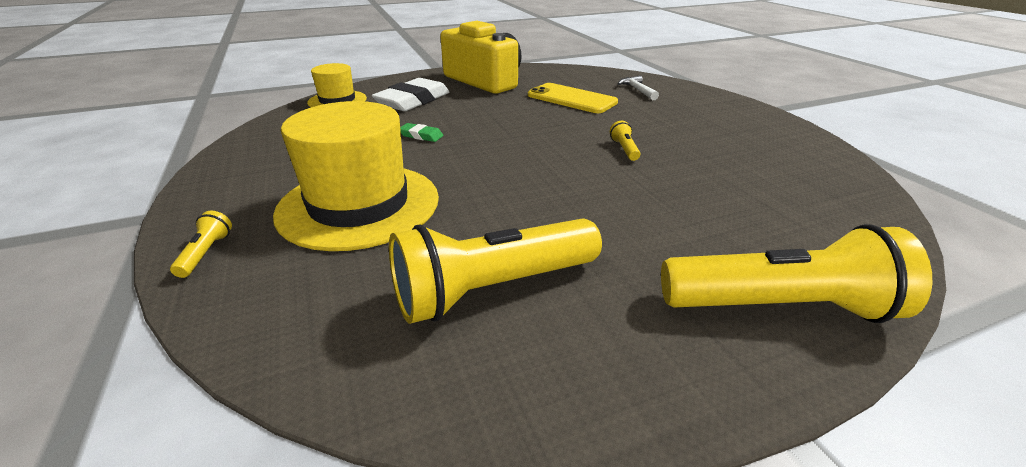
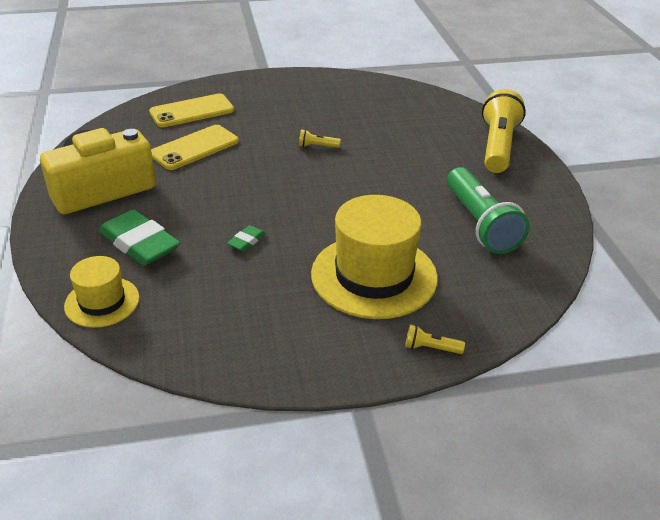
camera: 80 degrees left, 5 degrees up
white eraser [372,78,449,111] -> green eraser [99,209,180,266]
yellow flashlight [389,218,602,324] -> green flashlight [447,167,530,254]
white hammer [618,75,659,100] -> yellow phone [149,93,234,127]

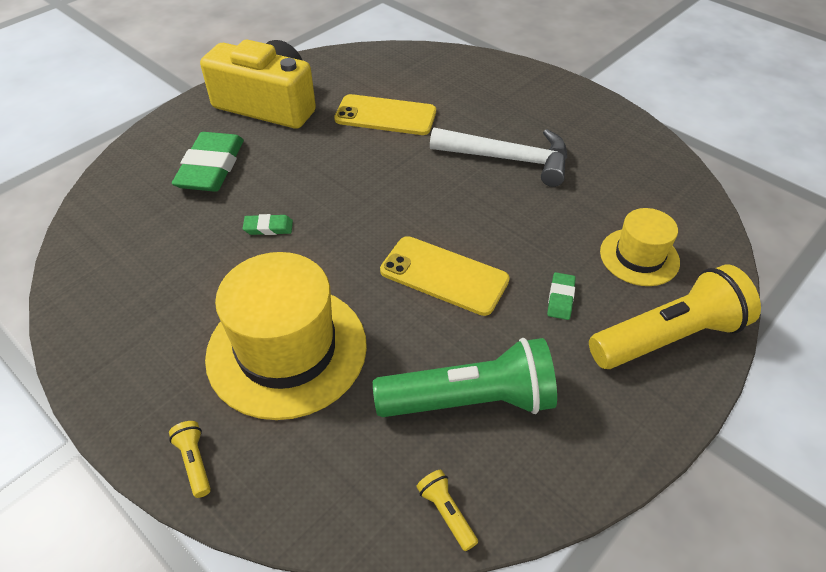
camera: 55 degrees right, 10 degrees up
yellow hat [64,256,140,328] -> yellow hat moved to [600,208,680,286]
yellow phone [149,93,234,127] -> yellow phone moved to [380,236,510,316]
yellow flashlight [299,129,341,148] -> yellow flashlight moved to [416,470,478,551]
green flashlight [447,167,530,254] -> green flashlight turned 135 degrees counterclockwise [373,338,557,417]
none -> white hammer [430,127,568,187]
none -> green eraser [547,272,576,320]

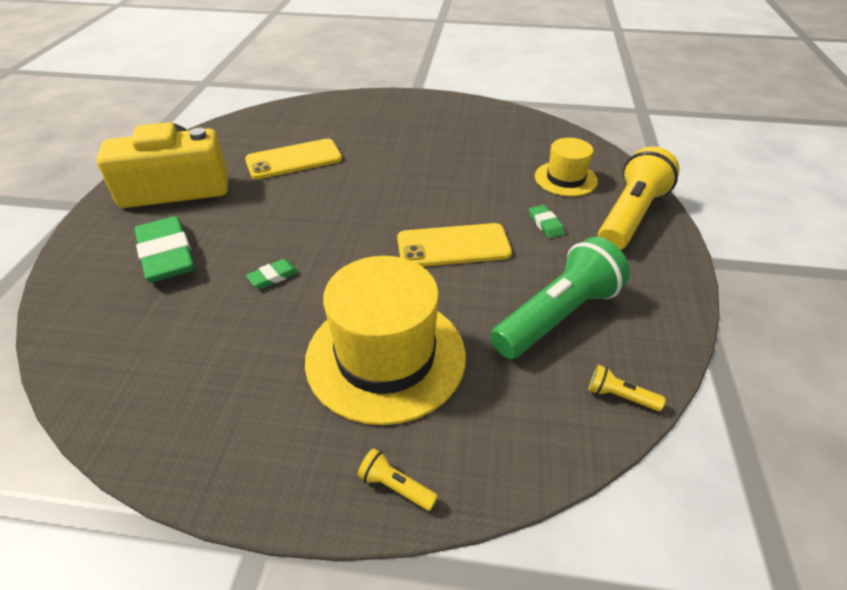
camera: 35 degrees left, 5 degrees down
white hammer [430,127,568,187] -> none

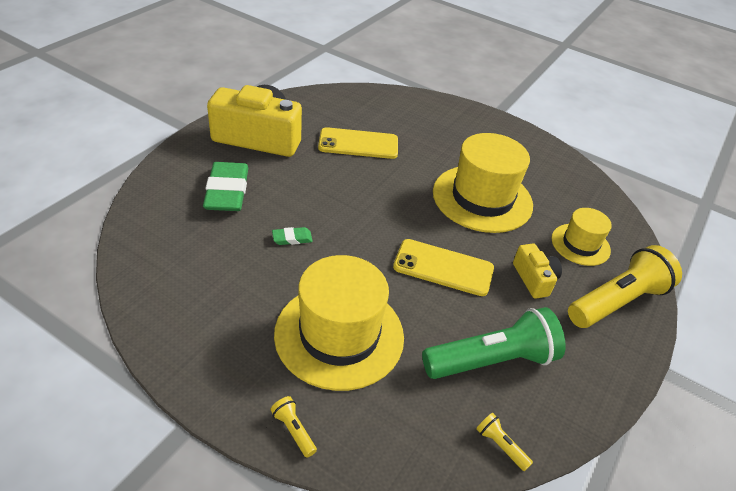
camera: 20 degrees right, 0 degrees up
green eraser [529,205,565,238] -> yellow camera [513,244,562,299]
none -> yellow hat [433,133,533,233]

